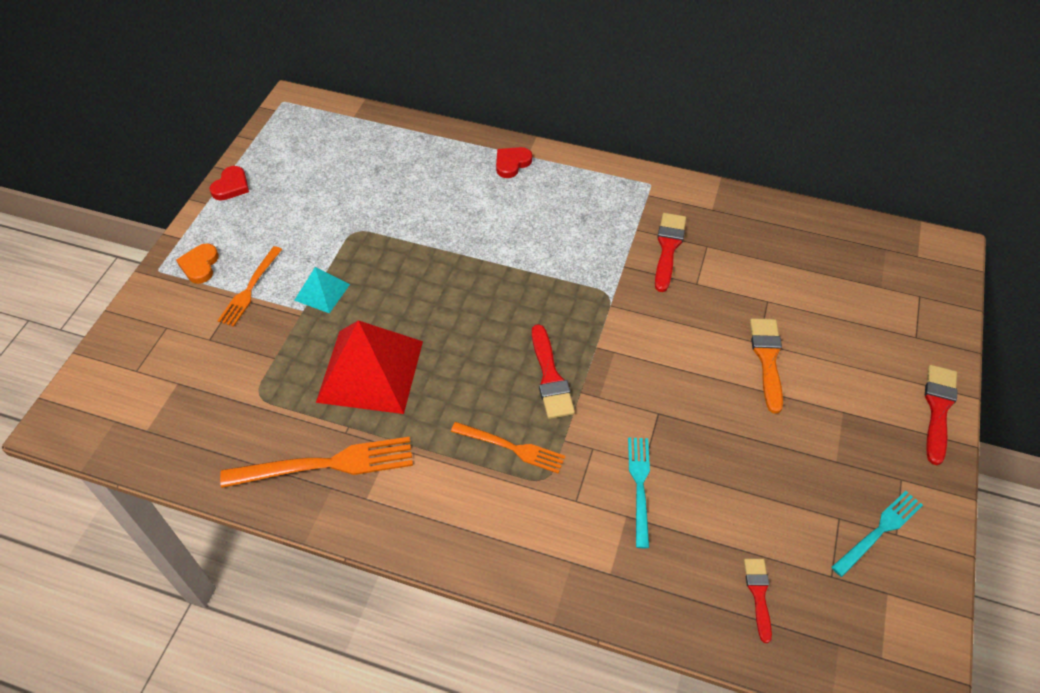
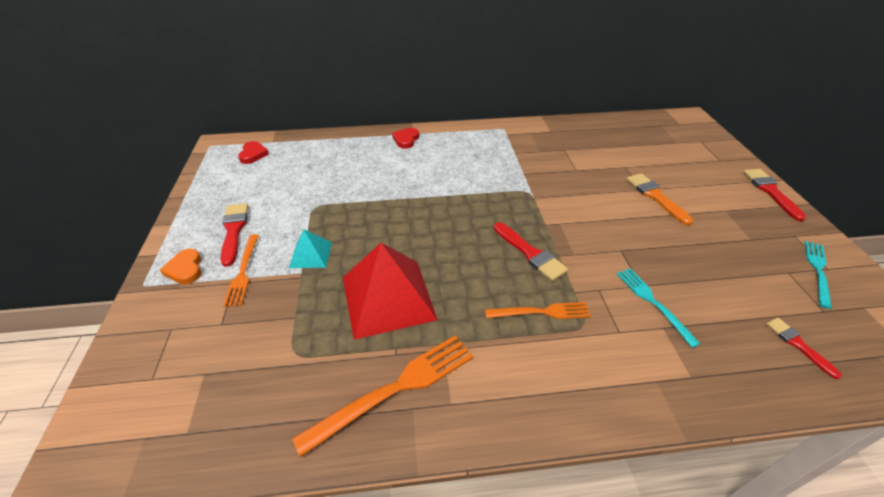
camera: 25 degrees left, 10 degrees down
red heart [210,166,249,200] -> red heart moved to [238,141,269,164]
red brush [655,213,686,292] -> red brush moved to [221,203,248,267]

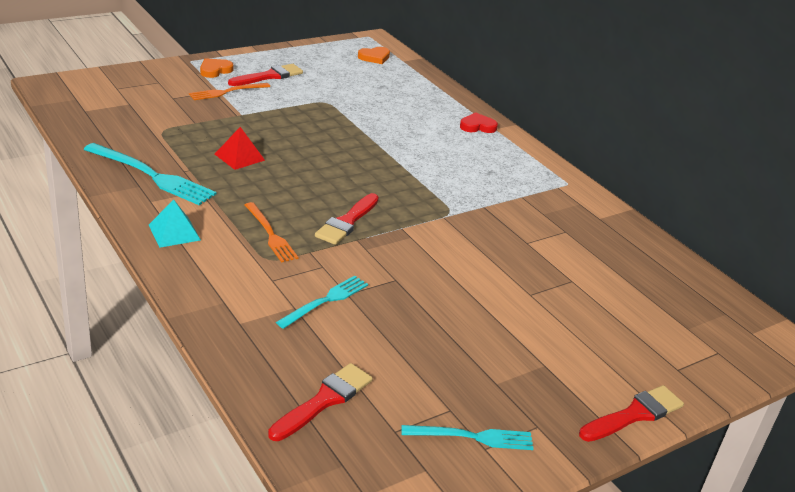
camera: 60 degrees right, 10 degrees down
red heart [238,141,269,164] -> orange heart [358,47,390,64]
turquoise pyramid [289,230,332,268] -> turquoise pyramid moved to [149,199,201,248]
orange fork [292,335,474,457] -> turquoise fork [83,143,216,205]
red pyramid [343,243,438,340] -> red pyramid [215,127,265,170], size x0.49
orange brush [626,173,693,225] -> none
red brush [766,318,842,379] -> red brush [268,363,373,441], size x1.55

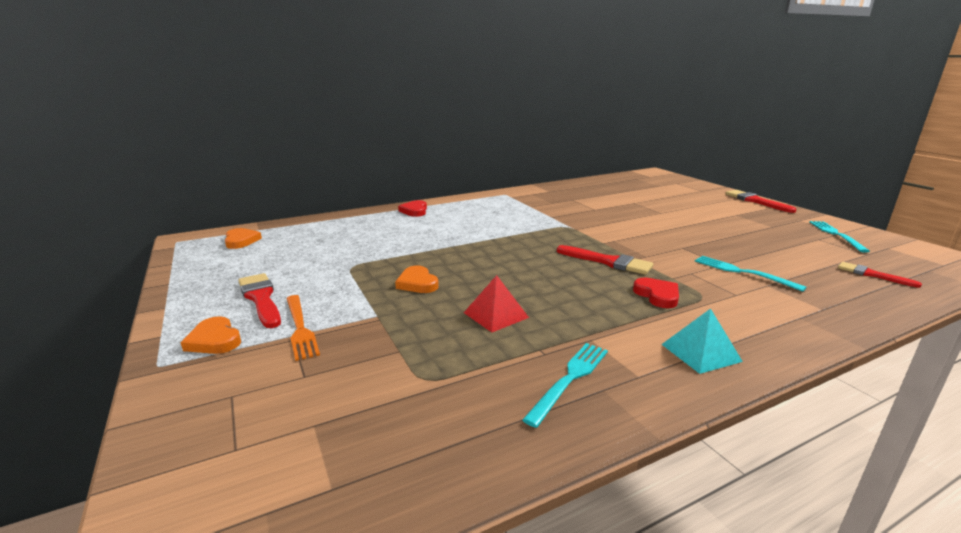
camera: 80 degrees left, 10 degrees down
turquoise fork [83,143,216,205] -> turquoise fork [522,343,608,428], size x0.63
orange fork [245,202,299,262] -> red heart [633,277,679,308]
red brush [268,363,373,441] -> red brush [838,262,922,288], size x0.65
none -> orange heart [395,266,439,293]

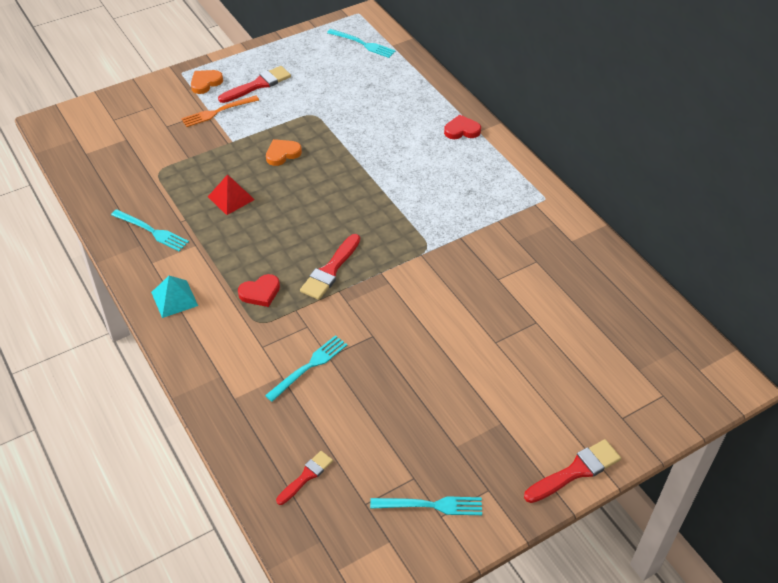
camera: 85 degrees right, 25 degrees up
orange heart [225,228,262,249] -> turquoise fork [327,29,396,58]

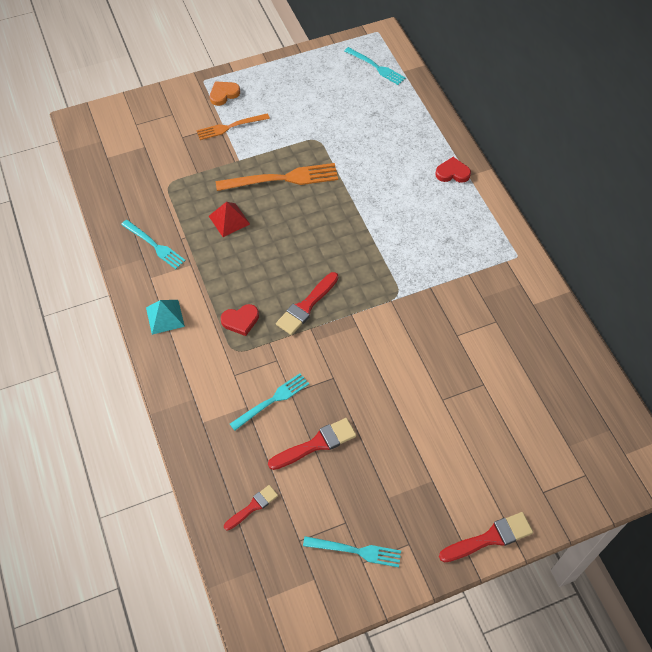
camera: 10 degrees right, 10 degrees up
red brush [218,66,291,103] -> red brush moved to [268,418,357,470]
orange heart [266,139,302,166] -> orange fork [216,163,338,191]

